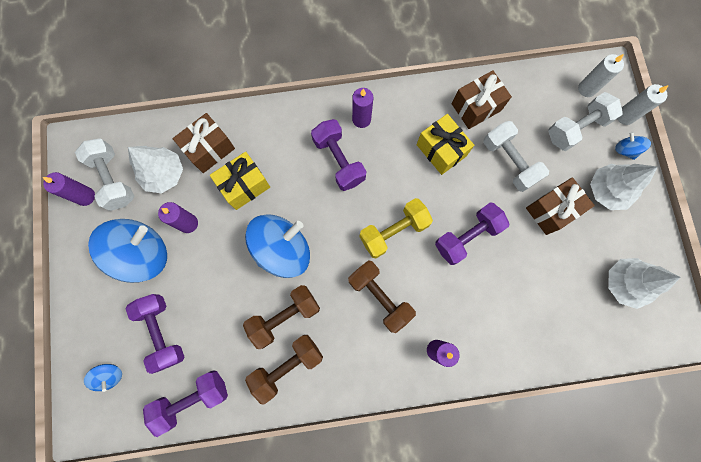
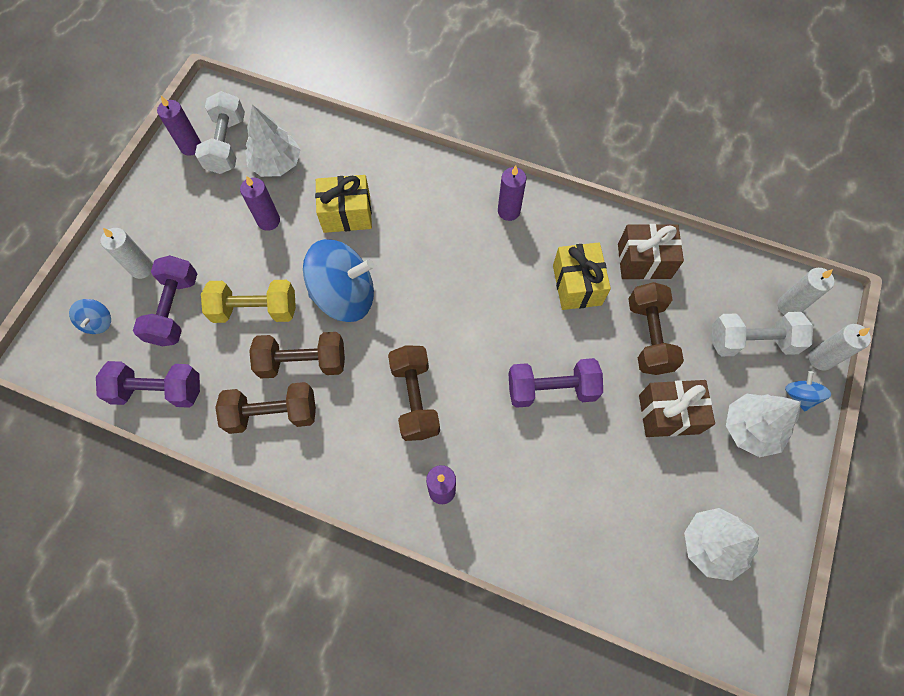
camera: 30 degrees right, 10 degrees down
blue spinning top [88,219,167,283] -> none
brown gift [173,113,235,173] -> none
purple dumbbell [311,119,366,191] -> none
yellow dumbbell [359,198,433,258] -> yellow dumbbell moved to [201,280,296,323]
white dumbbell [483,121,549,192] -> brown dumbbell [628,282,684,375]
none -> white candle [101,228,153,279]

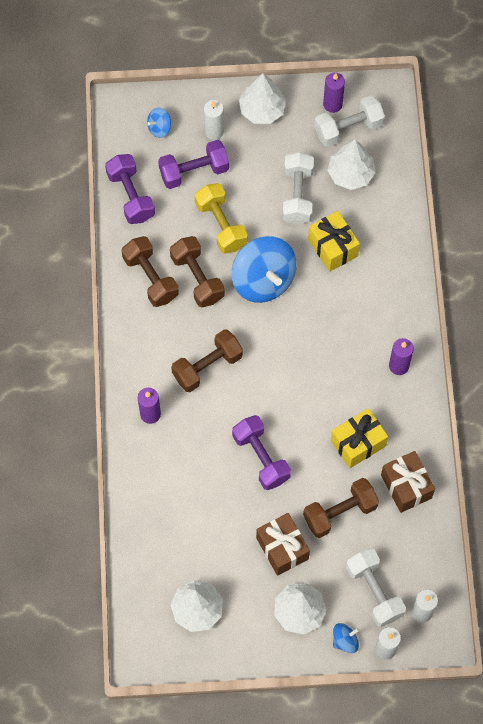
camera: 65 degrees right, 0 degrees up
purple candle [240,176,280,231] -> white dumbbell [283,152,314,224]
none -> white tree [239,73,286,124]

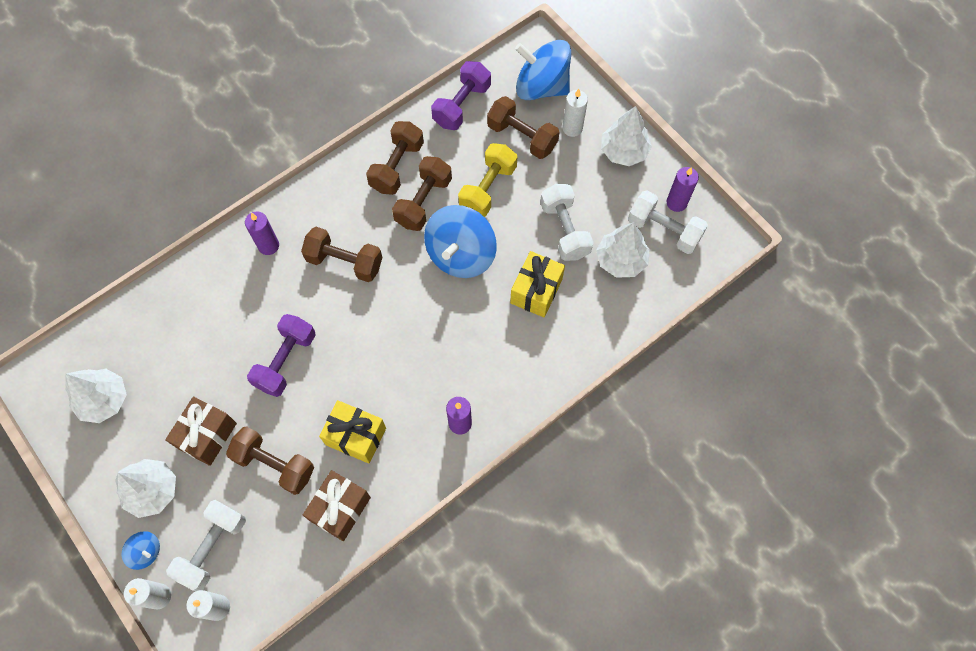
camera: 55 degrees right, 0 degrees up
blue spinning top [147,107,171,138] -> blue spinning top [515,40,571,100], size x2.23
purple dumbbell [158,140,229,189] -> brown dumbbell [487,96,560,159]
white dumbbell [283,152,314,224] -> white dumbbell turned 75 degrees counterclockwise [540,184,594,261]

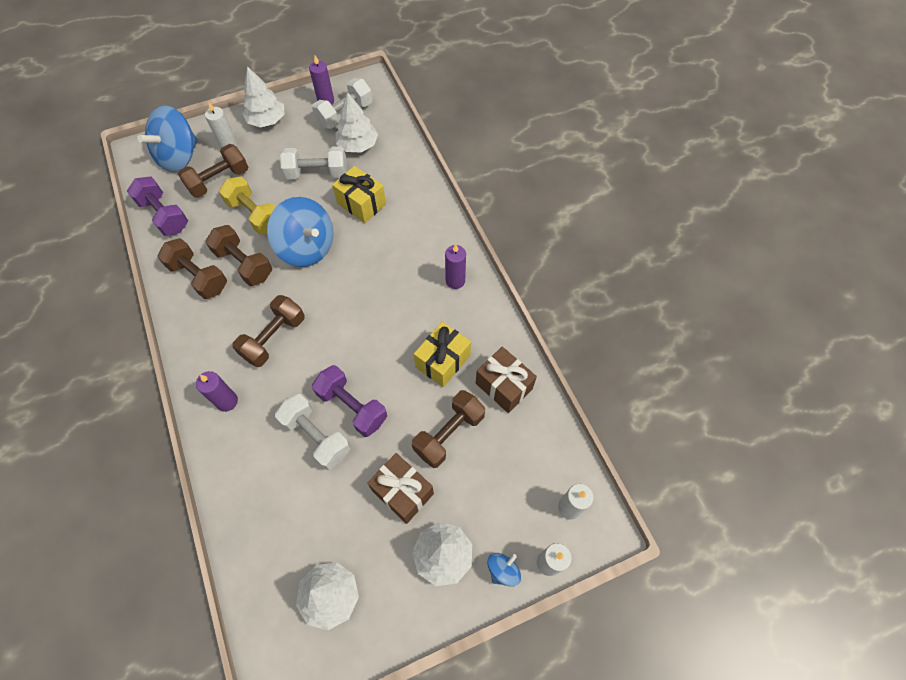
camera: 75 degrees left, 5 degrees down
white dumbbell [166,500,246,591] -> white dumbbell moved to [275,394,351,470]

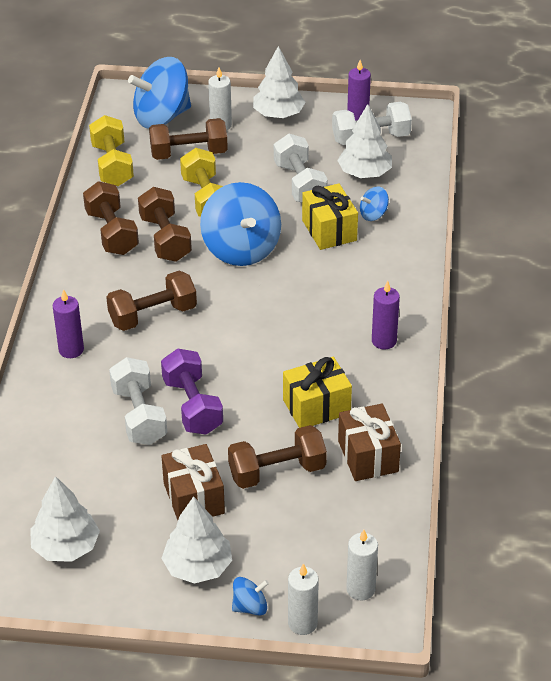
camera: 30 degrees right, 20 degrees down
purple dumbbell [127,177,188,236] -> yellow dumbbell [89,115,134,186]
white dumbbell [280,146,347,179] -> white dumbbell turned 45 degrees clockwise [274,134,328,203]
none -> blue spinning top [360,186,389,221]

